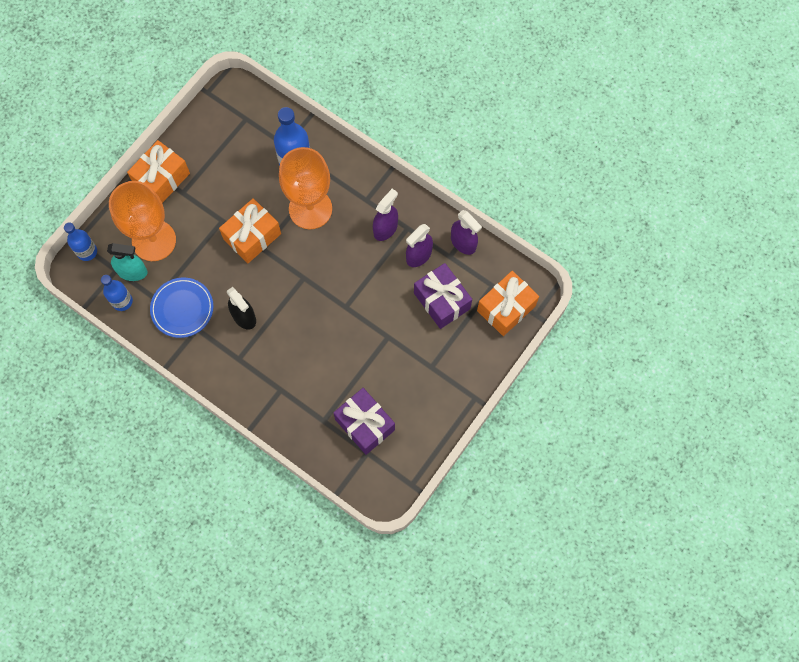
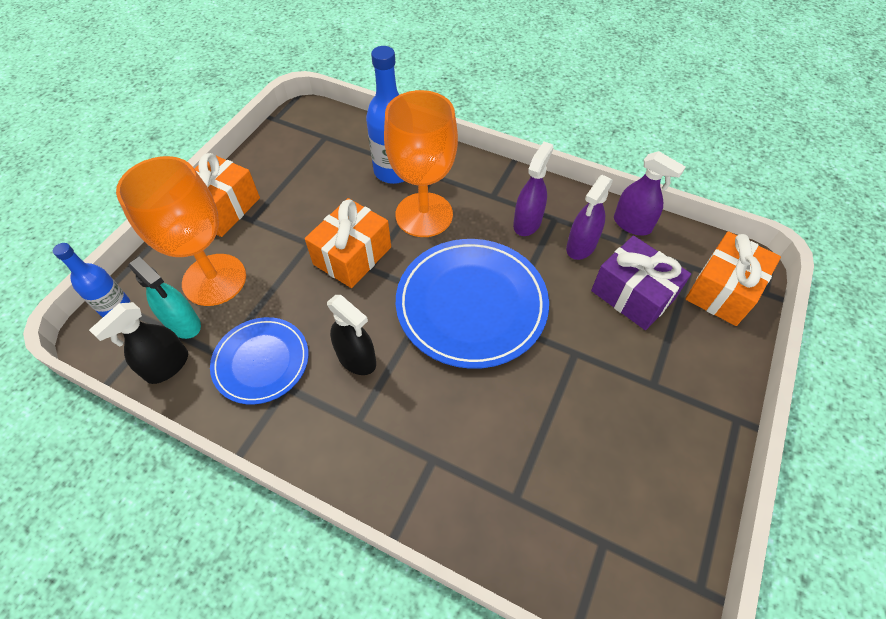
camera: 10 degrees left, 15 degrees down
blue bottle [101,275,133,311] -> black spray bottle [89,302,188,384]
turquoise spray bottle [107,243,147,281] -> turquoise spray bottle turned 45 degrees clockwise [128,256,201,339]
purple gift [333,388,395,455] -> none
none -> blue plate [396,239,549,369]

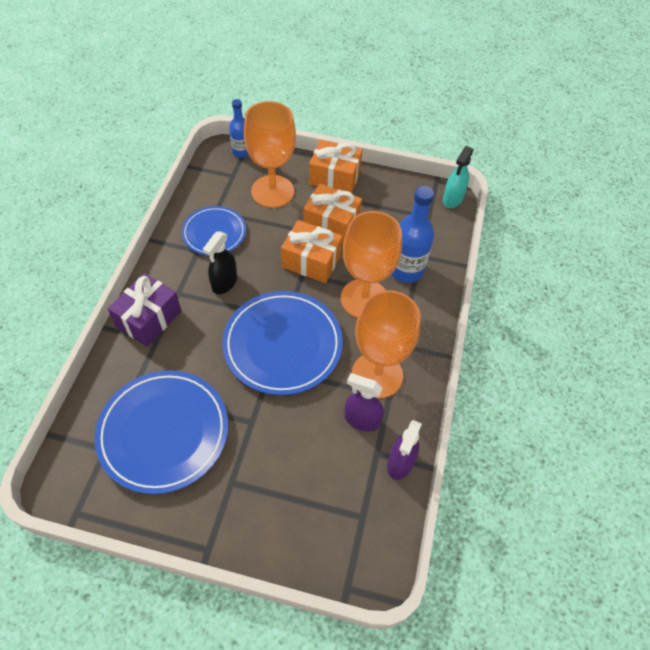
camera: 75 degrees right, 0 degrees up
black spray bottle [89,302,188,384] -> none
turquoise spray bottle [128,256,201,339] -> turquoise spray bottle moved to [443,146,474,208]
purple spray bottle [513,142,554,236] -> orange goblet [352,290,421,398]
purple gift [591,236,691,330] -> purple gift moved to [108,273,181,347]
orange gift [685,231,781,326] -> orange gift moved to [303,184,362,244]
none -> blue plate [94,370,228,494]

